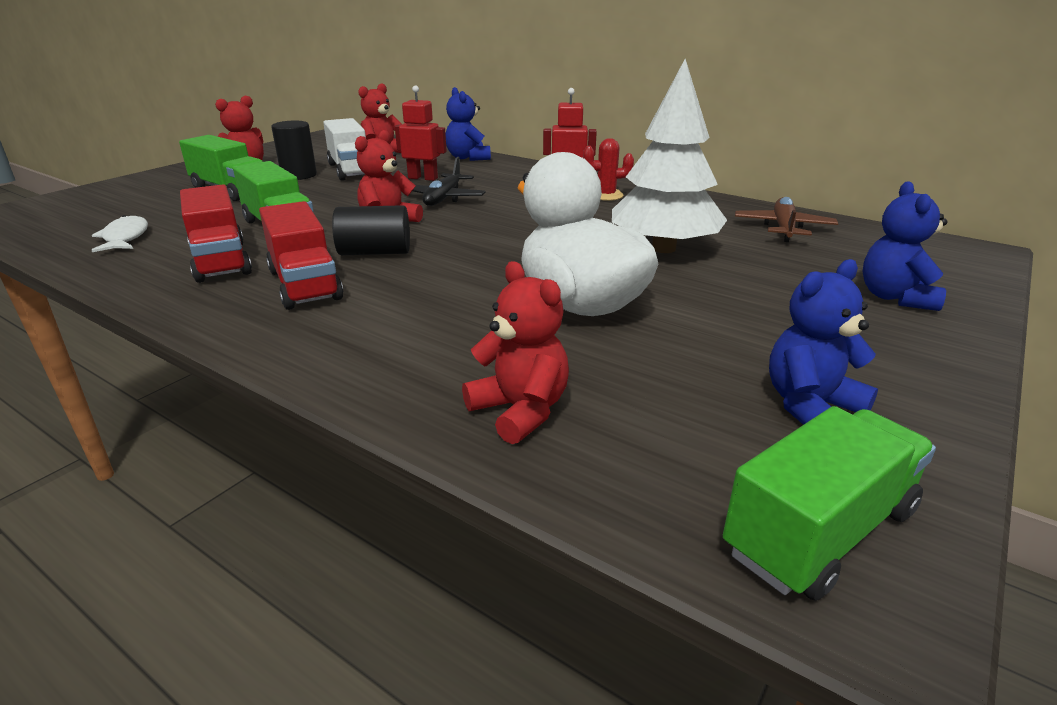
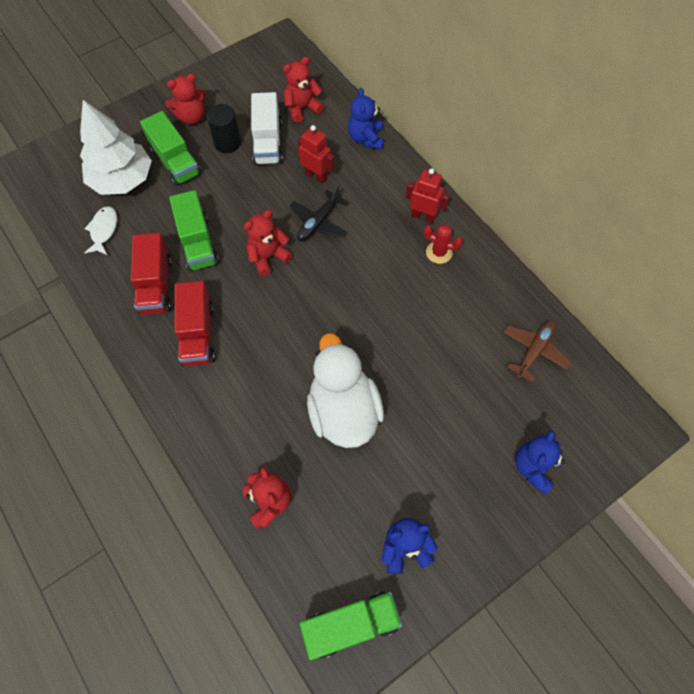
camera: 20 degrees right, 35 degrees up
black cylinder [332,205,410,255] -> none
white tree [612,59,727,253] -> white tree moved to [80,100,152,195]

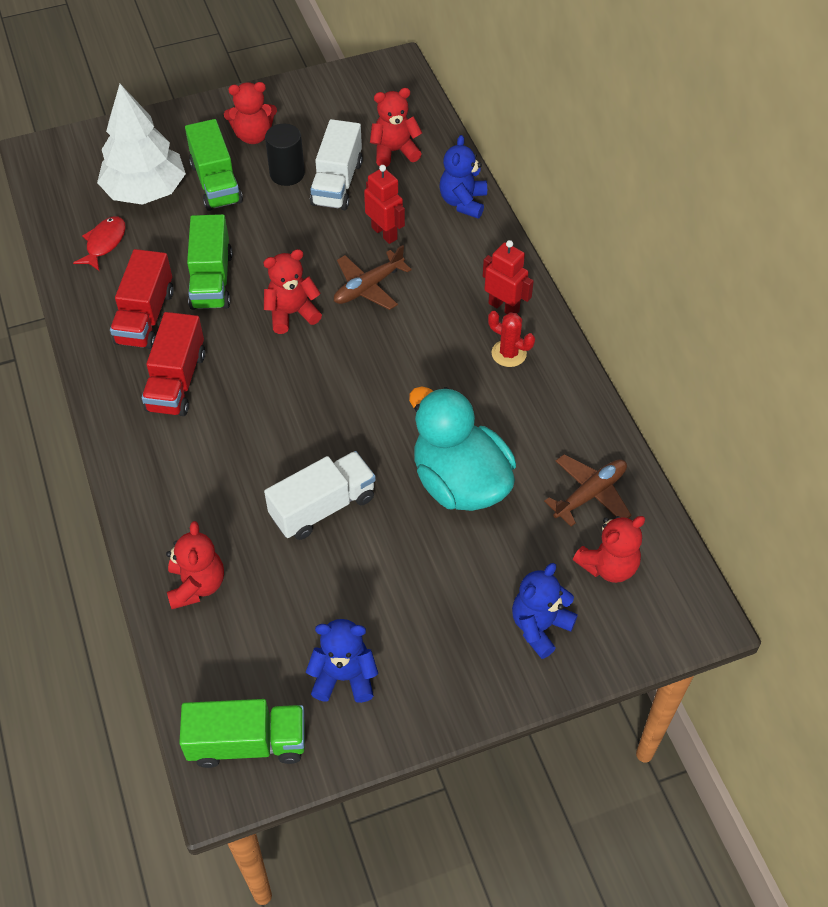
camera: 15 degrees right, 10 degrees down
white fish [84,206,117,255] -> red fish [73,216,126,271]
black plane [289,185,348,241] -> brown plane [334,245,412,310]
white duck [307,333,384,448] -> white truck [264,451,376,540]
none -> turquoise duck [409,386,516,511]
none -> red teddy bear [573,516,645,583]

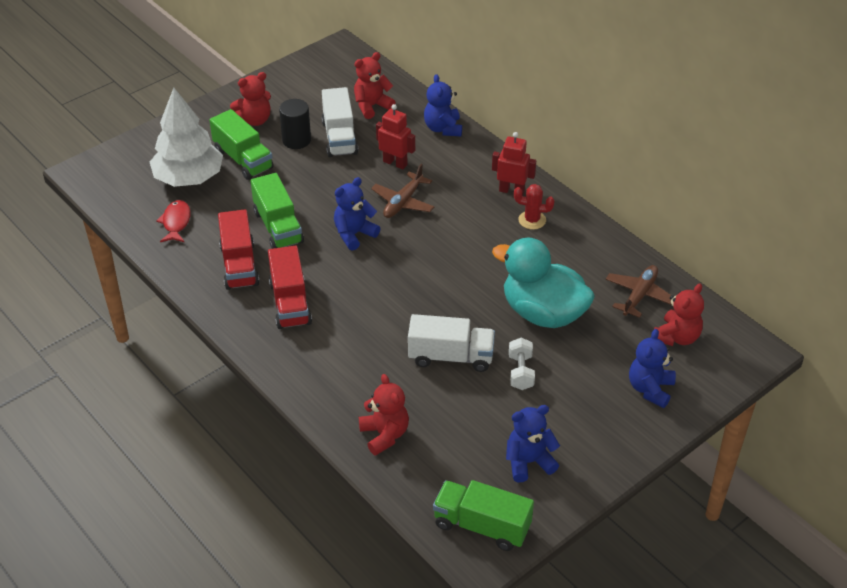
camera: 20 degrees left, 10 degrees down
green truck [179,699,305,768] -> green truck turned 135 degrees counterclockwise [433,480,534,551]
red teddy bear [263,249,322,334] -> blue teddy bear [334,177,381,251]
white truck [264,451,376,540] -> white truck turned 60 degrees clockwise [408,314,495,372]
none -> white dumbbell [509,338,535,390]

